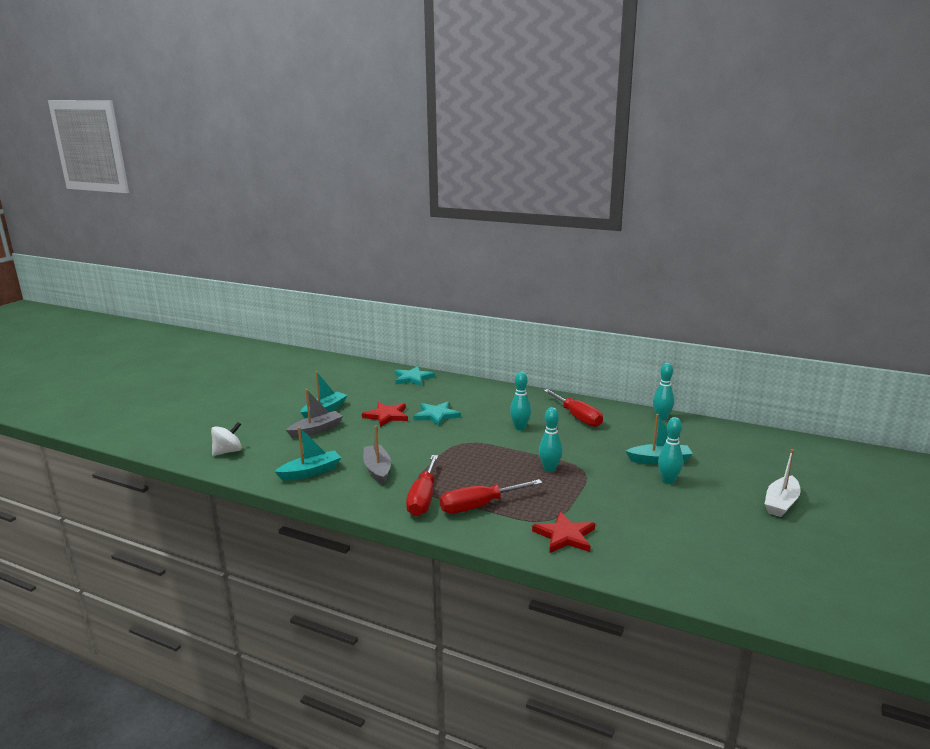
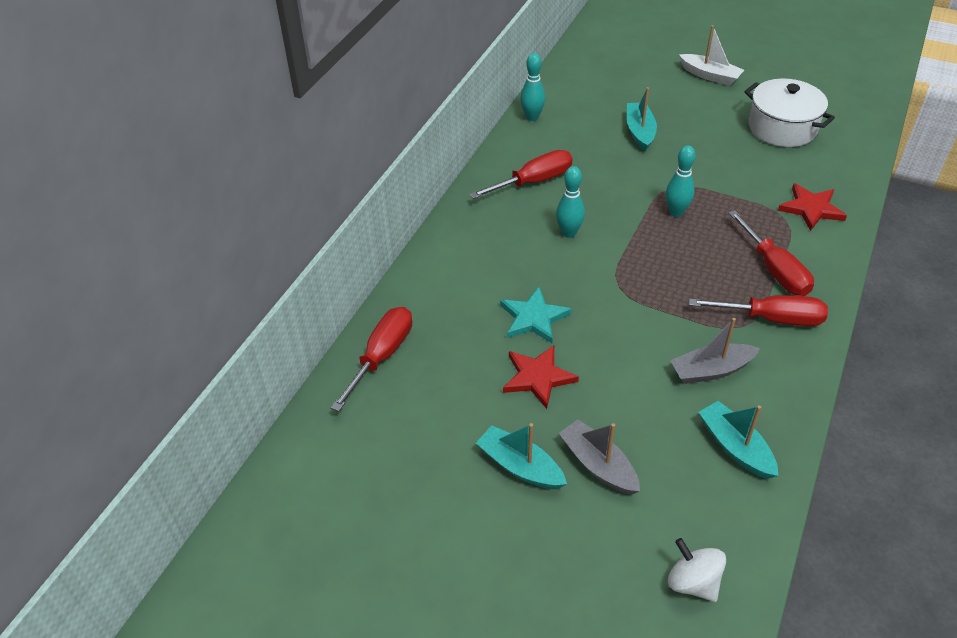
camera: 90 degrees left, 25 degrees up
turquoise star [395,366,435,386] -> red screwdriver [331,307,412,412]
turquoise bowling pin [658,417,683,484] -> none
none -> white pot [744,79,835,147]

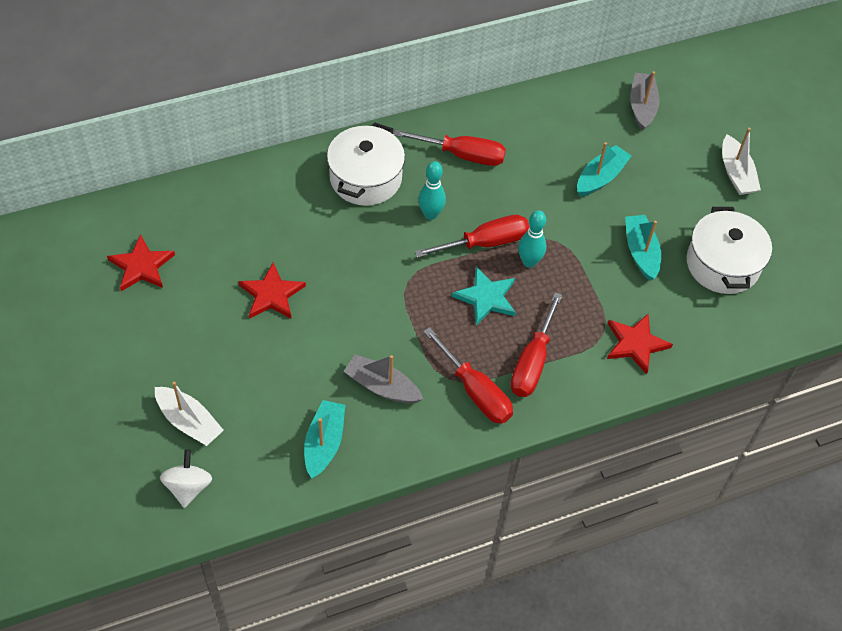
camera: 40 degrees right, 10 degrees up
red screwdriver [331,307,412,412] -> red screwdriver moved to [415,215,529,258]
turquoise boat [476,423,567,489] -> turquoise boat moved to [625,215,661,281]
turquoise star [500,287,572,343] -> turquoise star moved to [452,267,516,325]
turquoise bowling pin [520,53,545,121] -> none
grey boat [559,420,640,495] -> grey boat moved to [630,71,660,131]
none -> red star [107,234,175,291]
none -> white boat [155,381,224,446]
none -> white pot [327,122,405,206]

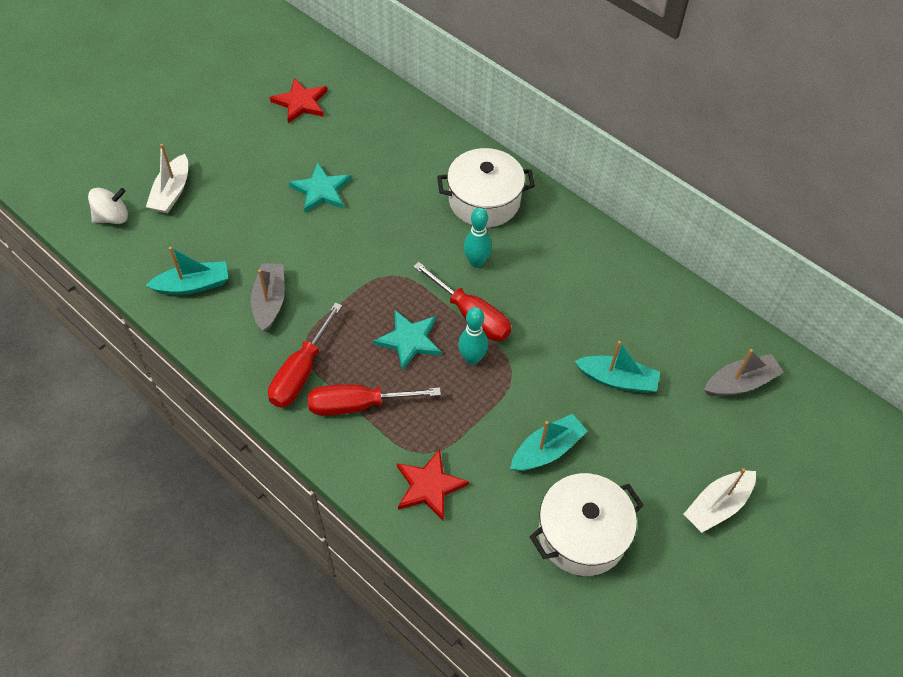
camera: 65 degrees right, 0 degrees up
red star [238,263,306,319] -> turquoise star [289,162,351,213]
red screwdriver [393,129,506,166] -> none

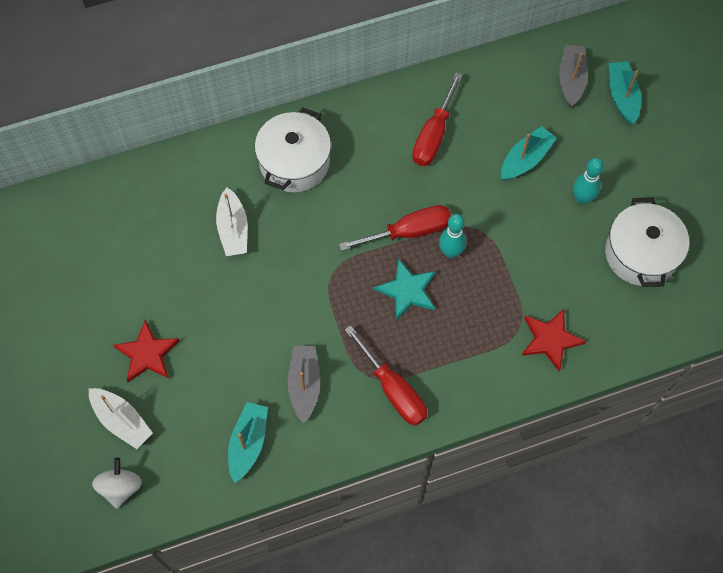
camera: 60 degrees left, 10 degrees up
grey boat [251,263,285,332] -> grey boat turned 60 degrees clockwise [287,346,320,423]
red star [270,78,327,124] -> red star moved to [113,320,180,382]
turquoise star [289,162,351,213] -> none
red screwdriver [308,384,441,416] -> red screwdriver moved to [412,73,463,166]
turquoise bowling pin [464,207,492,268] -> turquoise bowling pin moved to [573,158,604,204]
turquoise boat [510,414,587,471] -> turquoise boat moved to [609,61,641,125]
white boat [684,468,756,533] -> white boat moved to [216,187,248,256]

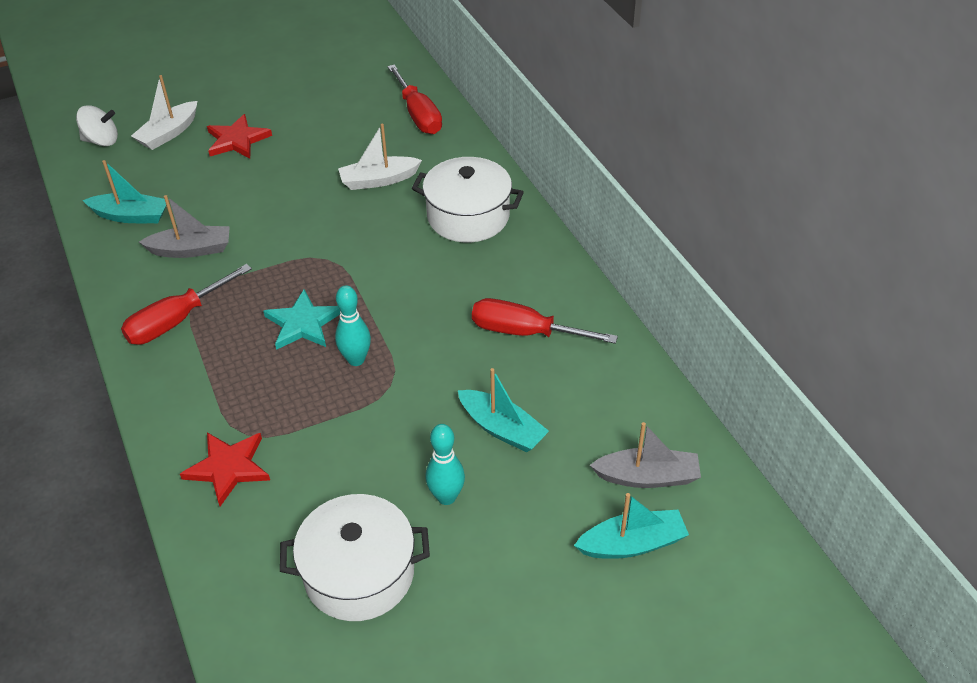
camera: 85 degrees right, 20 degrees down
red screwdriver [339,205,451,251] -> red screwdriver moved to [387,65,442,134]

